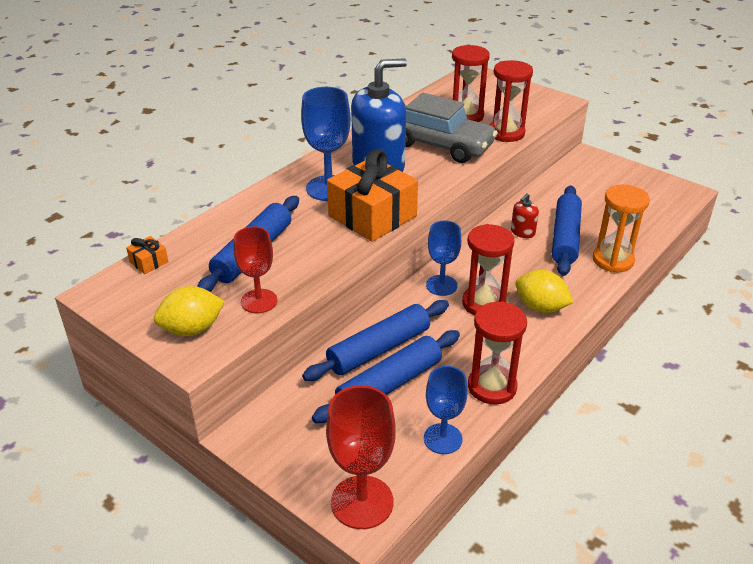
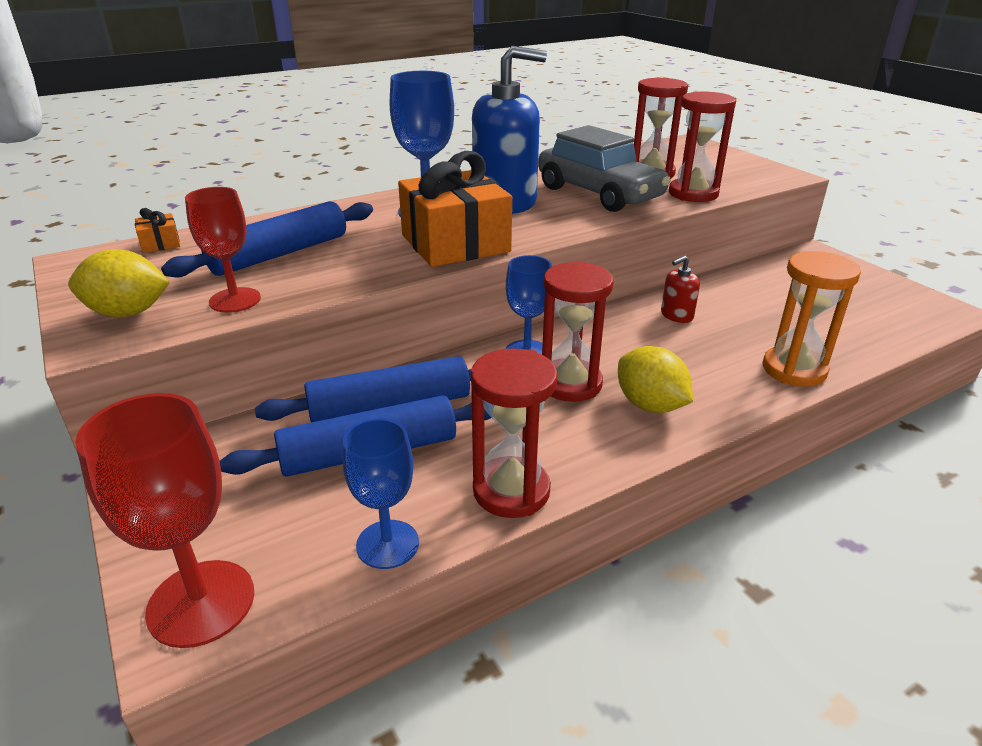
camera: 20 degrees right, 5 degrees down
blue rolling pin [552,186,582,276] -> none

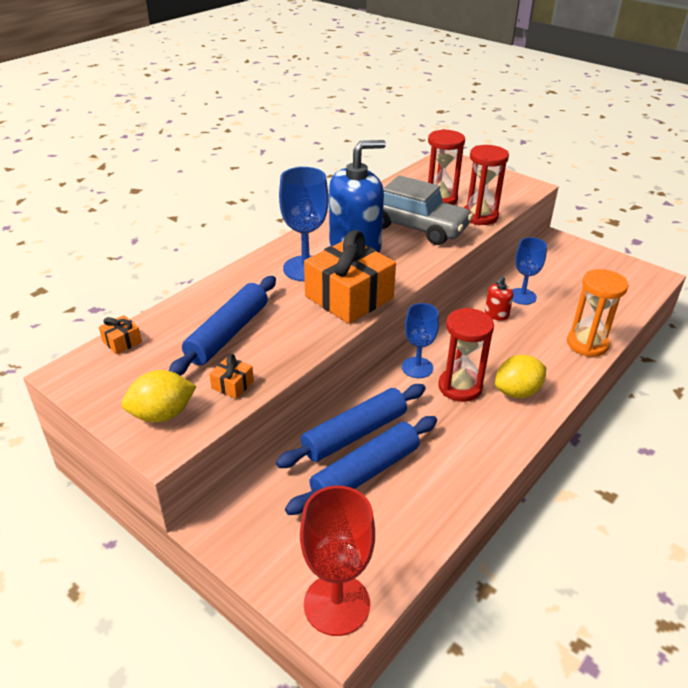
camera: 20 degrees left, 5 degrees up
red goblet [185,187,261,313] -> orange gift [209,354,254,399]
blue goblet [343,418,419,569] -> blue goblet moved to [512,237,547,305]
red hourglass [471,348,558,518] -> none
yellow lemon [618,346,693,413] -> yellow lemon turned 60 degrees counterclockwise [495,355,546,398]

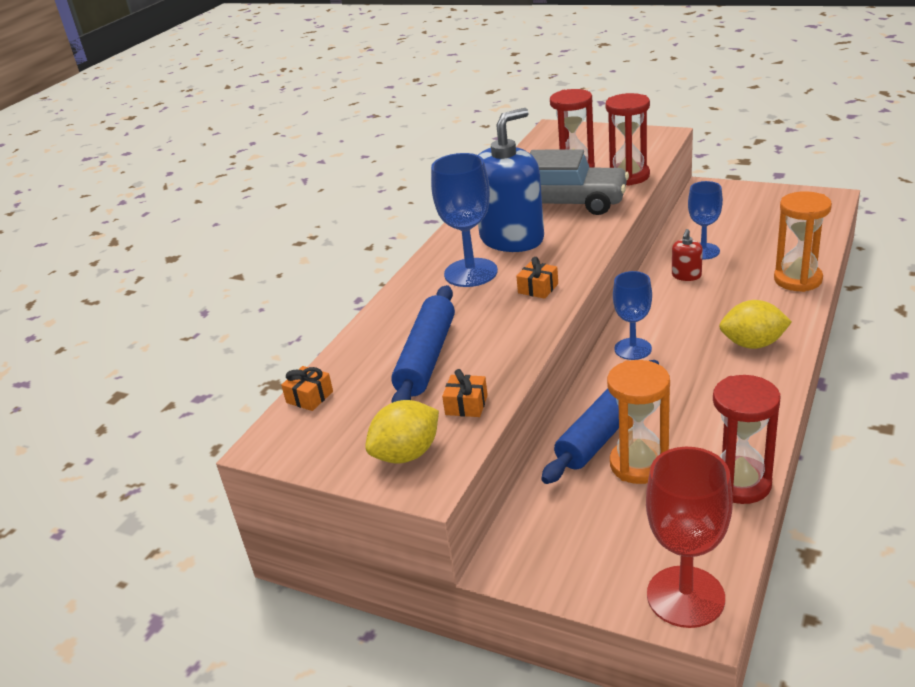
camera: 10 degrees left, 5 degrees down
blue rolling pin [285,416,437,515] -> orange hourglass [607,360,670,484]
orange gift [304,230,396,324] -> orange gift [516,257,558,299], size x0.41
red hourglass [438,308,494,402] -> red hourglass moved to [713,375,781,504]
yellow lemon [495,355,546,398] -> yellow lemon turned 45 degrees clockwise [719,300,792,349]

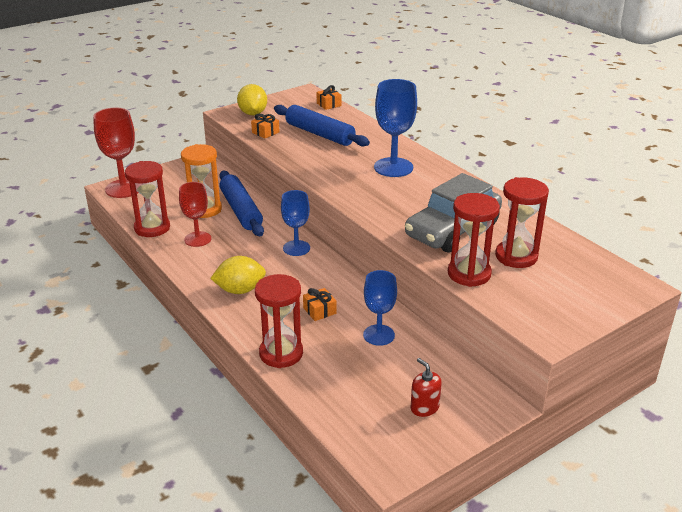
camera: 115 degrees right, 0 degrees up
blue soap dispenser [478,108,544,252] -> none
orange gift [516,257,558,299] -> orange gift moved to [303,288,337,321]
red soap dispenser [672,229,703,281] -> red soap dispenser moved to [411,358,442,417]
yellow lemon [719,300,792,349] -> yellow lemon turned 45 degrees clockwise [210,256,266,294]
orange hourglass [774,191,832,292] -> red hourglass [255,274,303,368]
none -> red goblet [179,182,211,247]

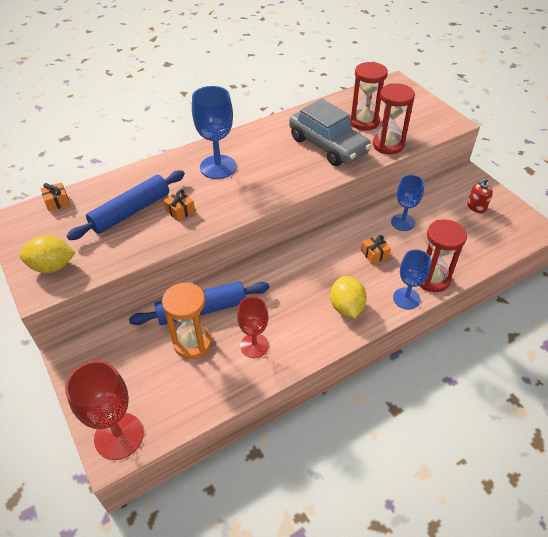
camera: 85 degrees left, 15 degrees up
red hourglass [125,161,170,237] -> none
orange gift [251,114,279,138] -> orange gift moved to [164,189,195,221]
blue goblet [281,190,310,256] -> blue goblet moved to [393,249,431,309]

